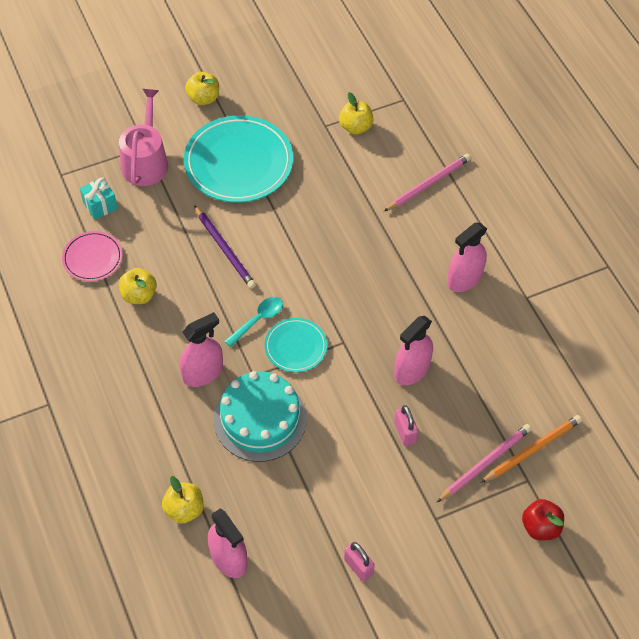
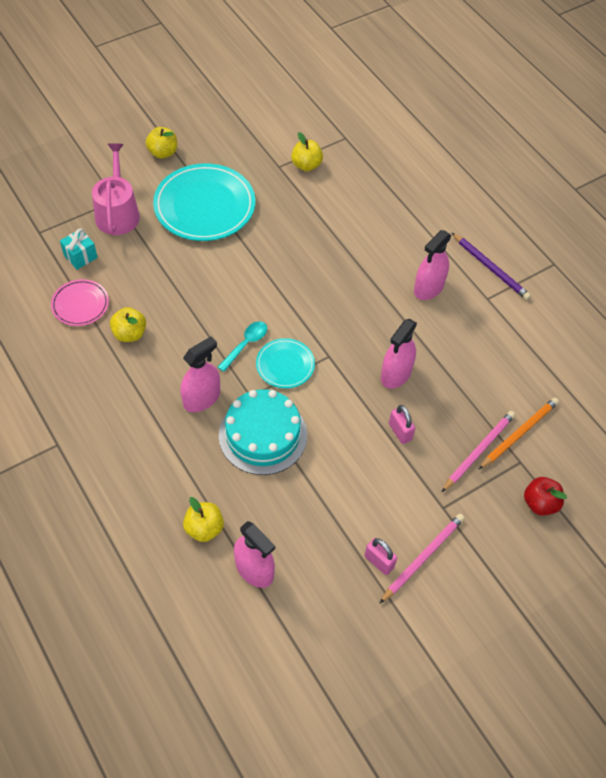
camera: 10 degrees left, 0 degrees up
purple pencil [194,205,256,289] -> purple pencil moved to [452,233,531,300]
pink pencil [384,154,471,211] -> pink pencil moved to [379,514,465,604]

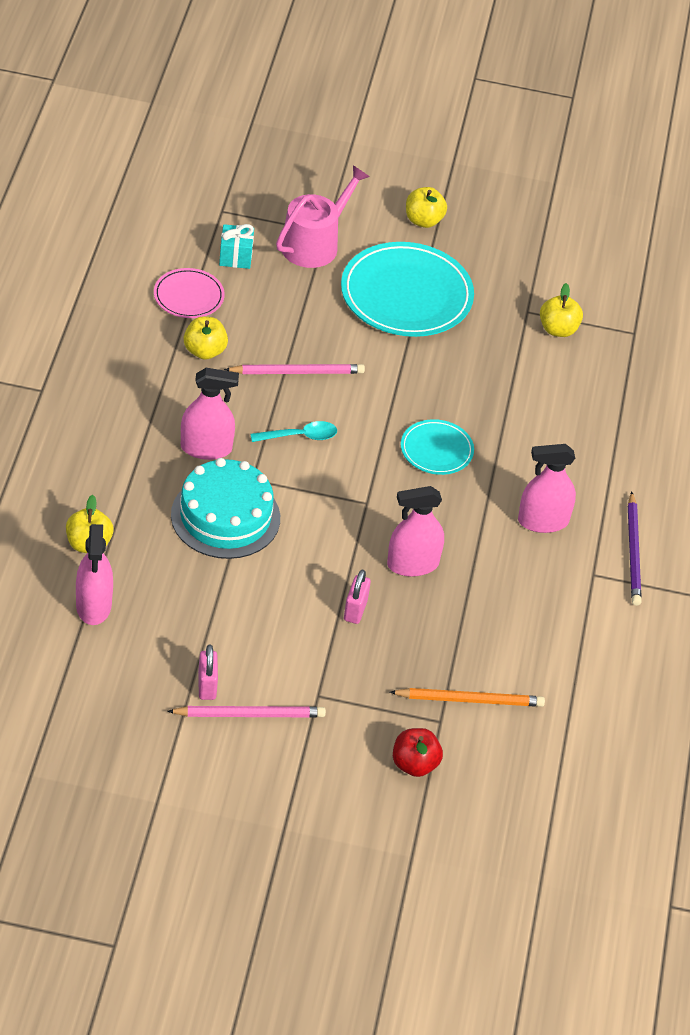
camera: 40 degrees right, 10 degrees down
turquoise plate [256,338,315,388] -> turquoise plate moved to [401,419,474,475]
pink pencil [442,411,515,492] -> pink pencil moved to [224,364,365,374]

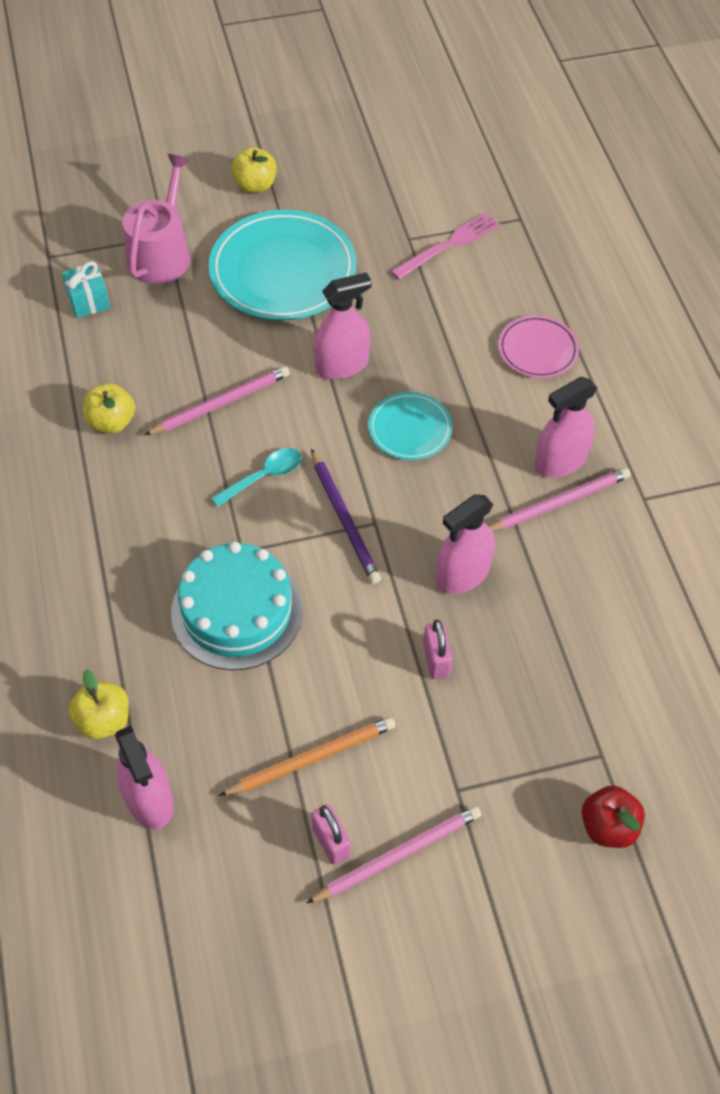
camera: 20 degrees left, 10 degrees up
pink plate [154,268,225,318] -> pink plate moved to [498,315,579,378]
pink spray bottle [181,368,239,460] -> pink spray bottle moved to [313,272,372,379]
orange pencil [390,688,545,707] -> orange pencil moved to [219,717,395,796]
yellow apple [540,283,583,337] -> pink fork [391,212,500,279]
purple pencil [628,492,642,606] -> purple pencil moved to [311,449,381,584]
none -> pink pencil [489,468,631,531]

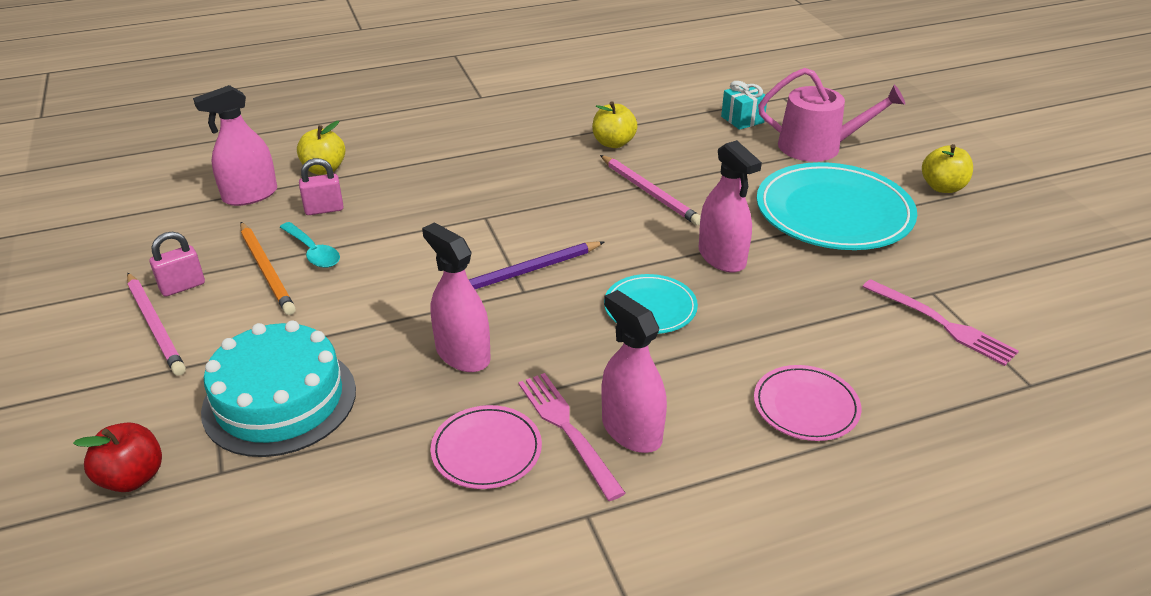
camera: 85 degrees right, 20 degrees down
turquoise cake [171,542,303,670] -> turquoise cake moved to [201,321,356,457]
turquoise spoon [211,448,301,507] -> turquoise spoon moved to [280,222,340,268]
pink padlock [423,619,452,679] -> pink padlock moved to [299,158,344,215]
pink pencil [489,468,631,531] -> pink fork [518,373,625,501]
none -> pink plate [431,405,542,489]

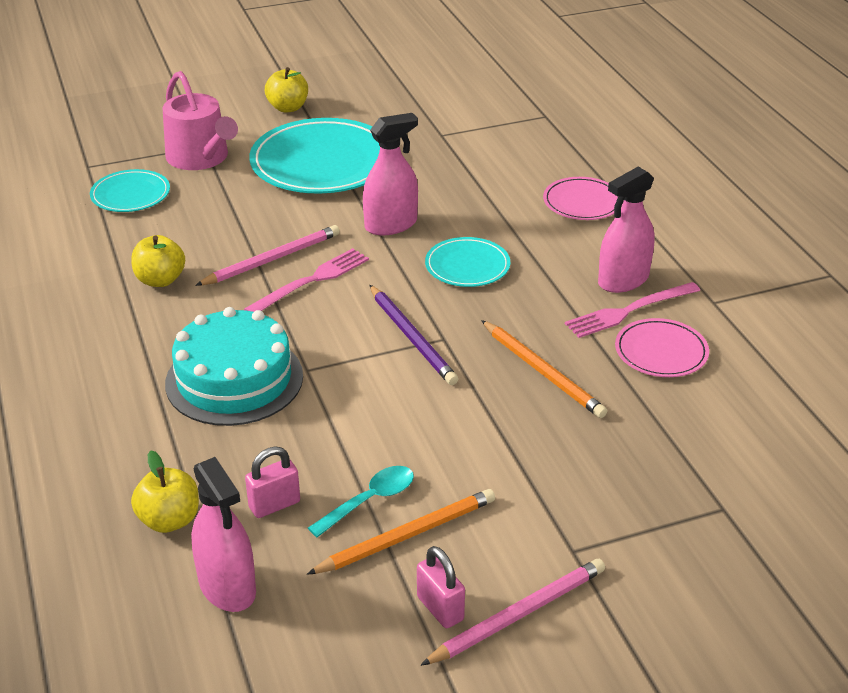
camera: 90 degrees left, 0 degrees up
red apple [73,422,162,492] -> none
turquoise cake [201,321,356,457] -> turquoise cake moved to [165,307,303,426]
pink padlock [299,158,344,215] -> pink padlock turned 75 degrees clockwise [245,447,300,518]
pink spray bottle [422,222,491,372] -> orange pencil [481,320,607,418]
turquoise gift [721,81,767,130] -> turquoise plate [90,169,170,212]
pink watering can [758,68,905,162] -> pink watering can turned 135 degrees clockwise [163,71,238,170]
pink fork [863,279,1019,366] -> pink fork moved to [244,248,369,312]

